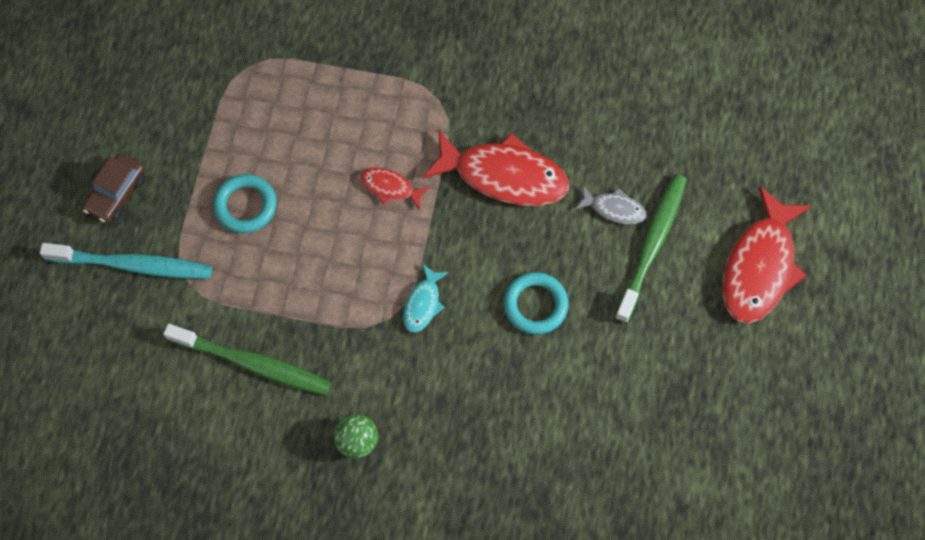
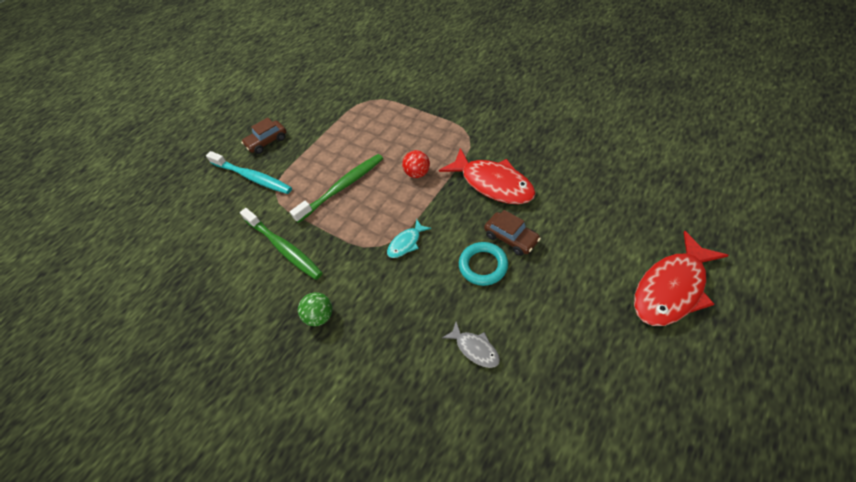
camera: 30 degrees right, 15 degrees down
turquoise ring [213,174,277,233] -> none
red fish [360,168,430,210] -> red ball [402,150,430,178]
grey fish [575,186,647,224] -> grey fish moved to [442,322,500,368]
green toothbrush [615,174,687,323] -> green toothbrush moved to [290,154,383,223]
none -> brown car [484,210,541,256]

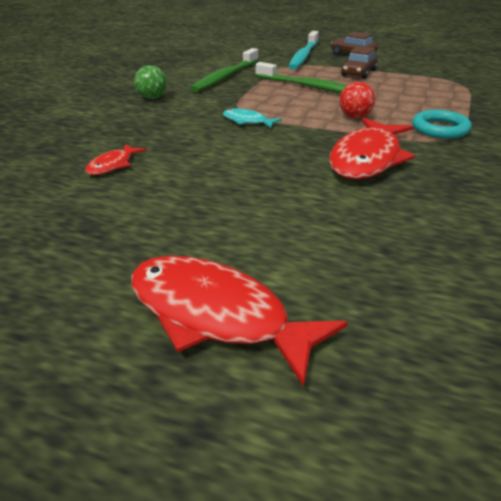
camera: 70 degrees right, 20 degrees down
grey fish [442,322,500,368] -> red fish [85,144,146,175]
turquoise ring [459,242,508,286] -> turquoise ring moved to [412,110,472,139]
brown car [484,210,541,256] -> brown car moved to [341,46,378,79]

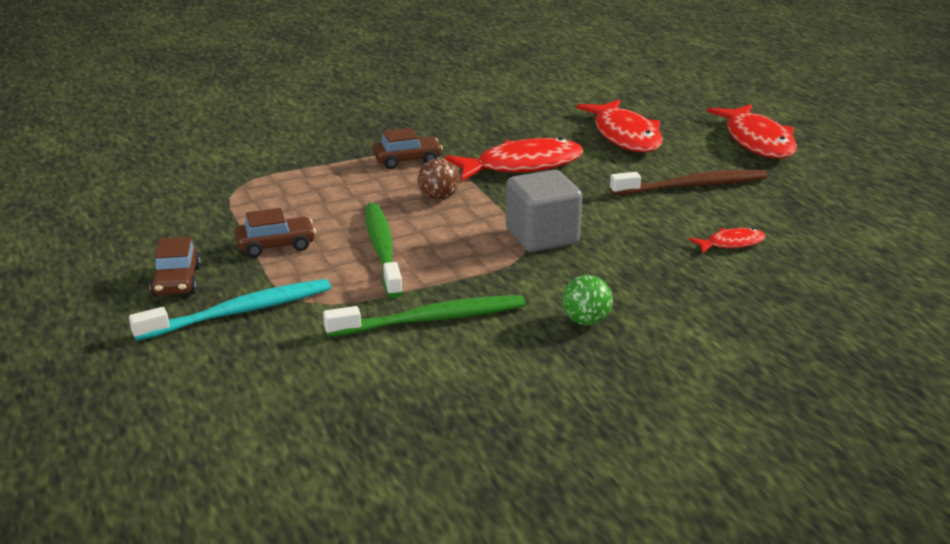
camera: 135 degrees left, 5 degrees down
turquoise fish [223,109,282,128] -> grey cube [506,170,582,252]
red ball [339,82,375,118] -> brown ball [417,159,459,200]
turquoise ring [412,110,472,139] -> brown car [372,128,443,169]
none -> red fish [576,99,663,152]
none -> brown toothbrush [610,170,768,195]

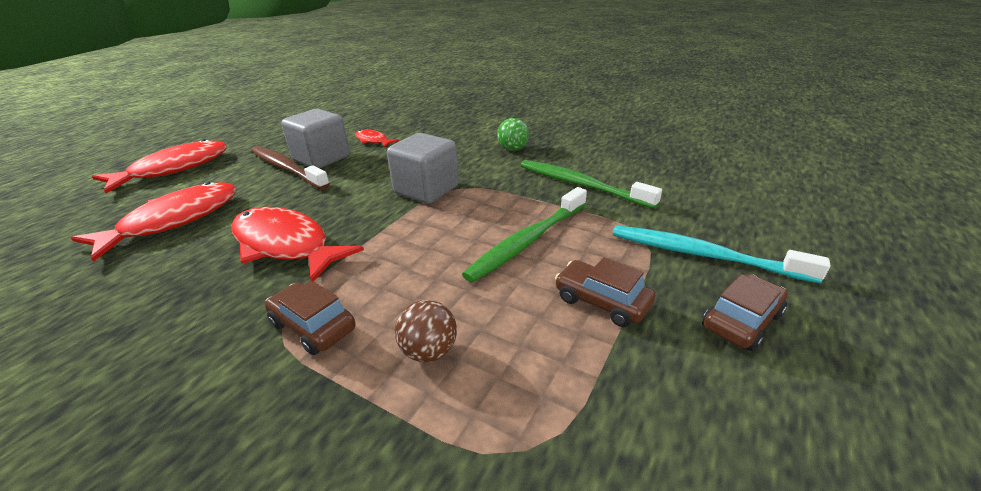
camera: 125 degrees left, 5 degrees up
brown ball [417,159,459,200] -> brown ball moved to [395,300,457,362]
none -> grey cube [281,109,350,168]

